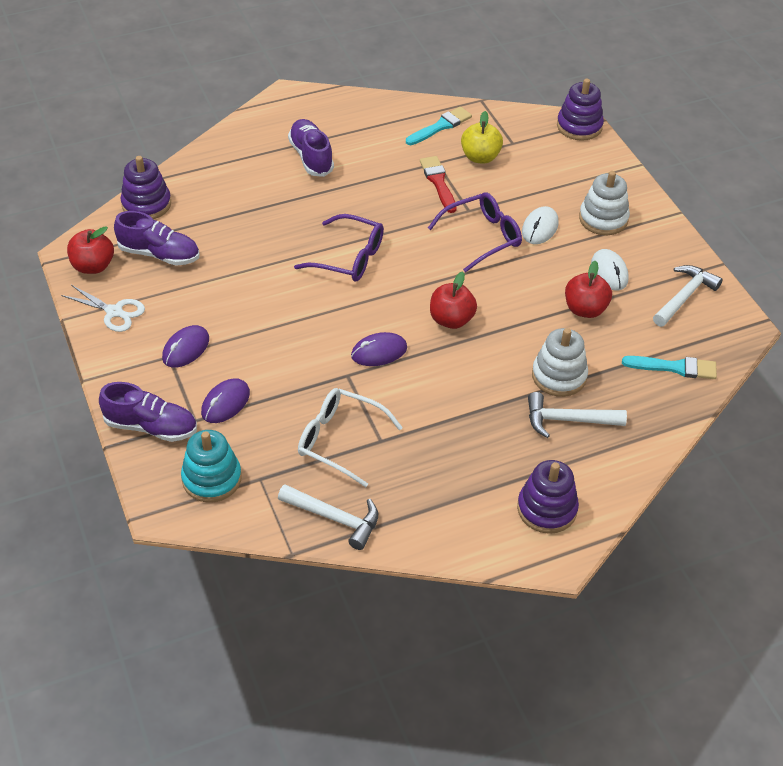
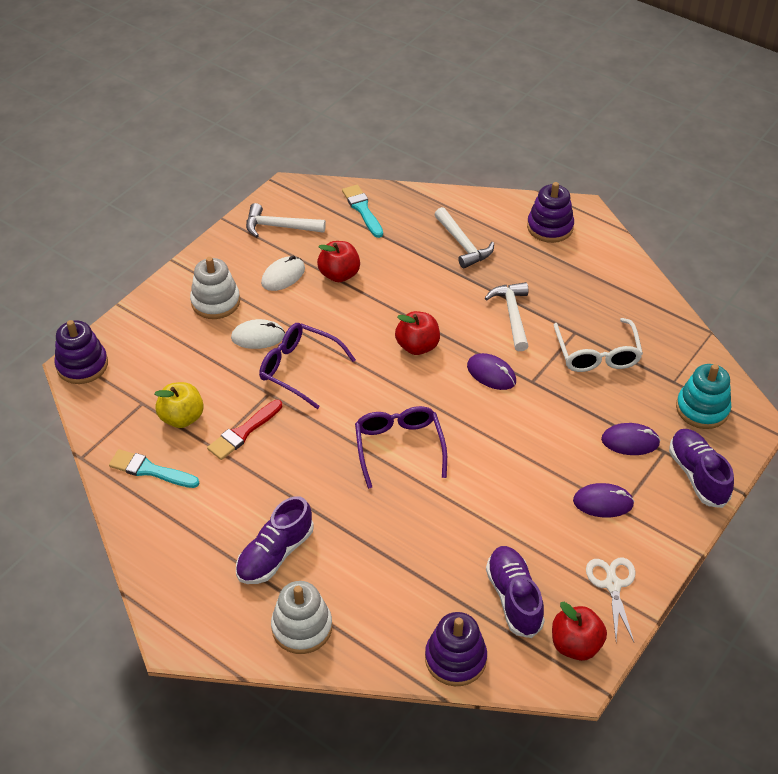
camera: 120 degrees left, 0 degrees up
white hammer [278,484,378,550] -> white hammer moved to [485,282,529,351]
white stacking toy [532,328,588,397] -> white stacking toy moved to [271,581,332,654]

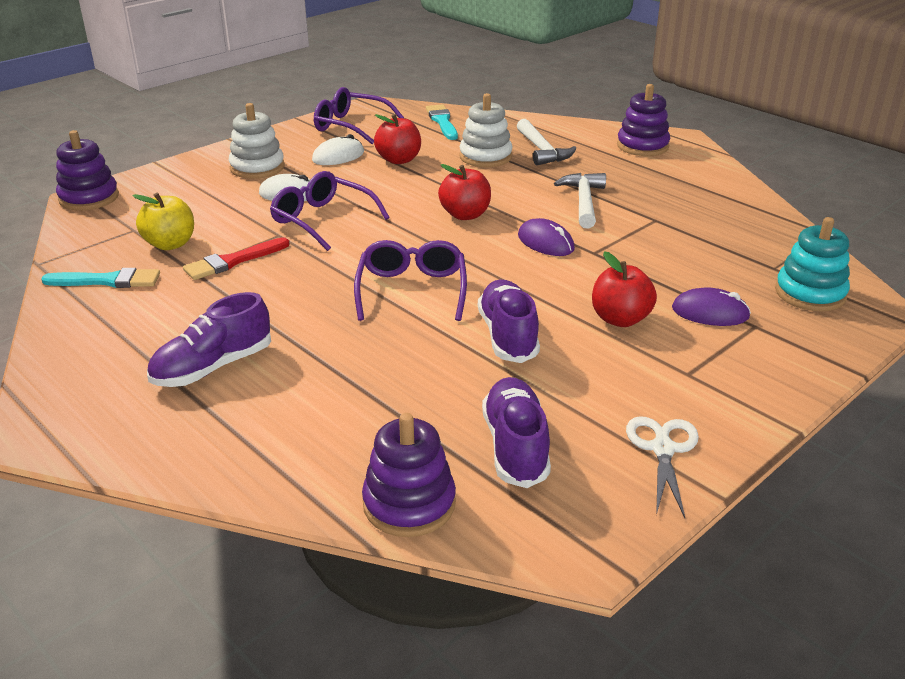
camera: 10 degrees right, 15 degrees down
turquoise brush [109,449,199,488] -> turquoise brush turned 150 degrees clockwise [41,268,160,288]
white hammer [246,203,326,237] -> purple glasses [314,87,404,144]
white stacking toy [271,581,332,654] -> white stacking toy moved to [459,93,513,167]
red apple [552,602,607,661] -> red apple moved to [592,251,657,327]
white glasses [554,318,643,372] -> none
purple mouse [573,483,634,518] -> none
purple shoe [669,429,734,508] -> purple shoe moved to [478,280,540,363]

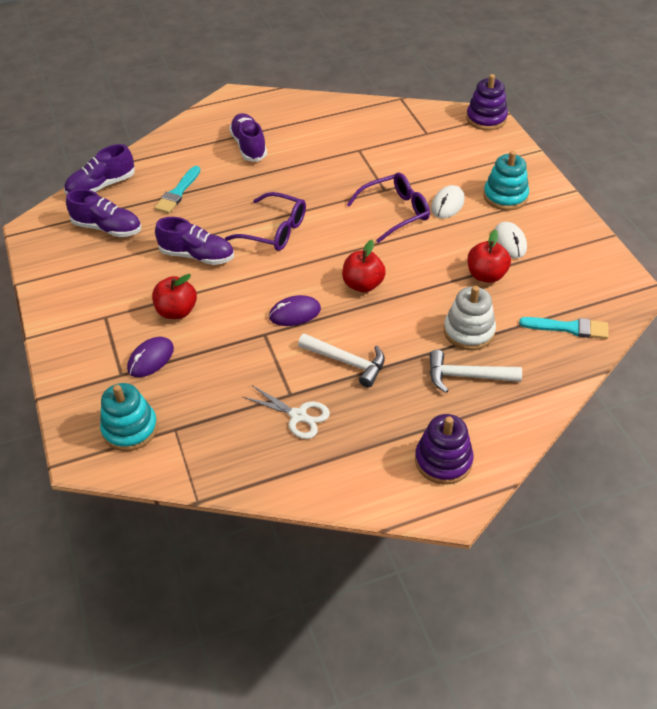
camera: 115 degrees right, 15 degrees up
turquoise brush [41,268,160,288] -> turquoise brush moved to [154,166,201,214]
yellow apple [132,192,194,250] -> none
red brush [183,237,289,280] -> none
white stacking toy [229,103,285,179] -> turquoise stacking toy [484,151,529,211]
purple glasses [314,87,404,144] -> none
purple stacking toy [362,413,456,537] -> purple shoe [64,144,135,194]
white scissors [626,416,699,518] -> white scissors moved to [243,385,330,439]

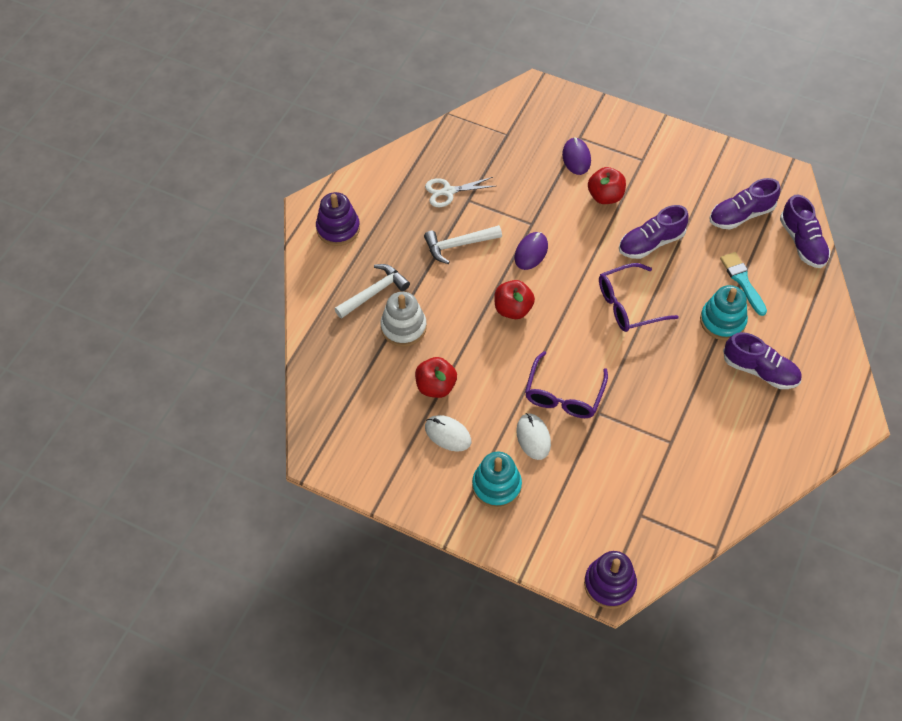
camera: 135 degrees right, 10 degrees up
purple shoe [64,144,135,194] -> purple shoe turned 150 degrees clockwise [780,195,830,268]
turquoise stacking toy [100,383,158,451] -> turquoise stacking toy moved to [700,285,748,340]
turquoise brush [519,317,609,339] -> none

